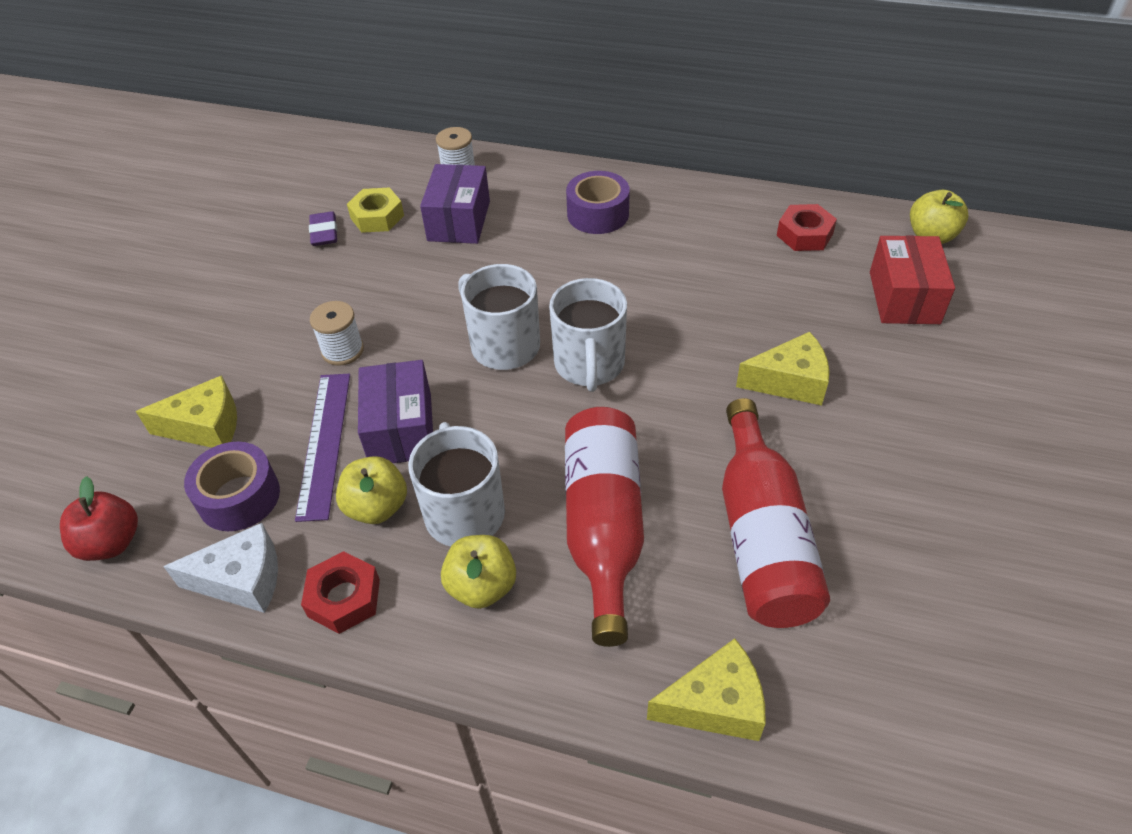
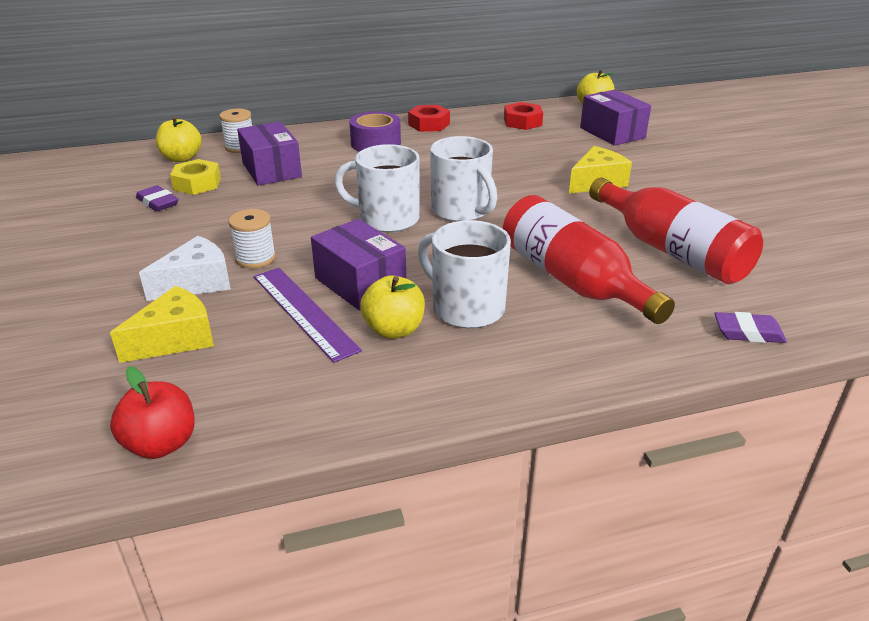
camera: 35 degrees left, 15 degrees down
white cheese [163,523,278,613] -> white cheese moved to [139,236,231,301]
purple tape [184,442,280,531] -> none
red nut [301,551,380,634] -> red nut moved to [408,105,450,132]
yellow apple [441,535,516,609] -> yellow apple moved to [156,116,202,162]
yellow cheese [647,638,766,741] -> purple eraser [714,312,787,343]
red box [870,235,955,324] -> purple box [580,90,651,146]

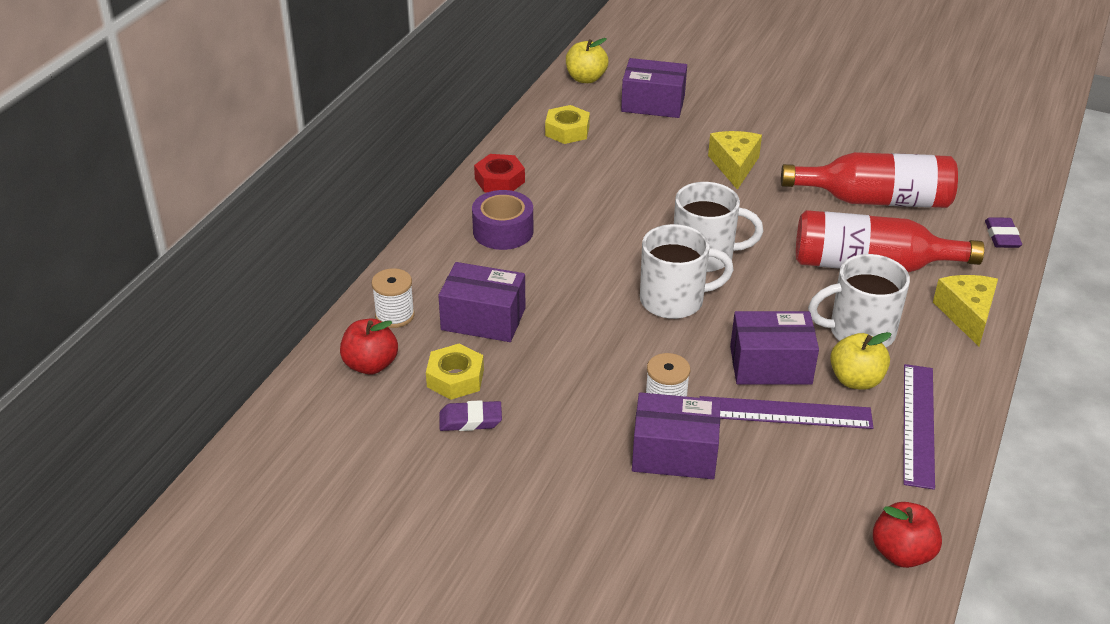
camera: 50 degrees left, 5 degrees up
yellow cheese [110,286,214,363] -> yellow cheese moved to [933,275,998,346]
white cheese [139,236,231,301] -> purple box [632,392,721,479]
yellow apple [156,116,202,162] -> red apple [340,318,398,375]
white mug [334,144,420,233] -> white mug turned 150 degrees counterclockwise [640,224,734,319]
red nut [504,102,543,130] -> yellow nut [545,105,590,144]
purple eraser [714,312,787,343] -> purple eraser turned 45 degrees counterclockwise [985,217,1022,248]
none -> purple ruler [903,364,935,490]

